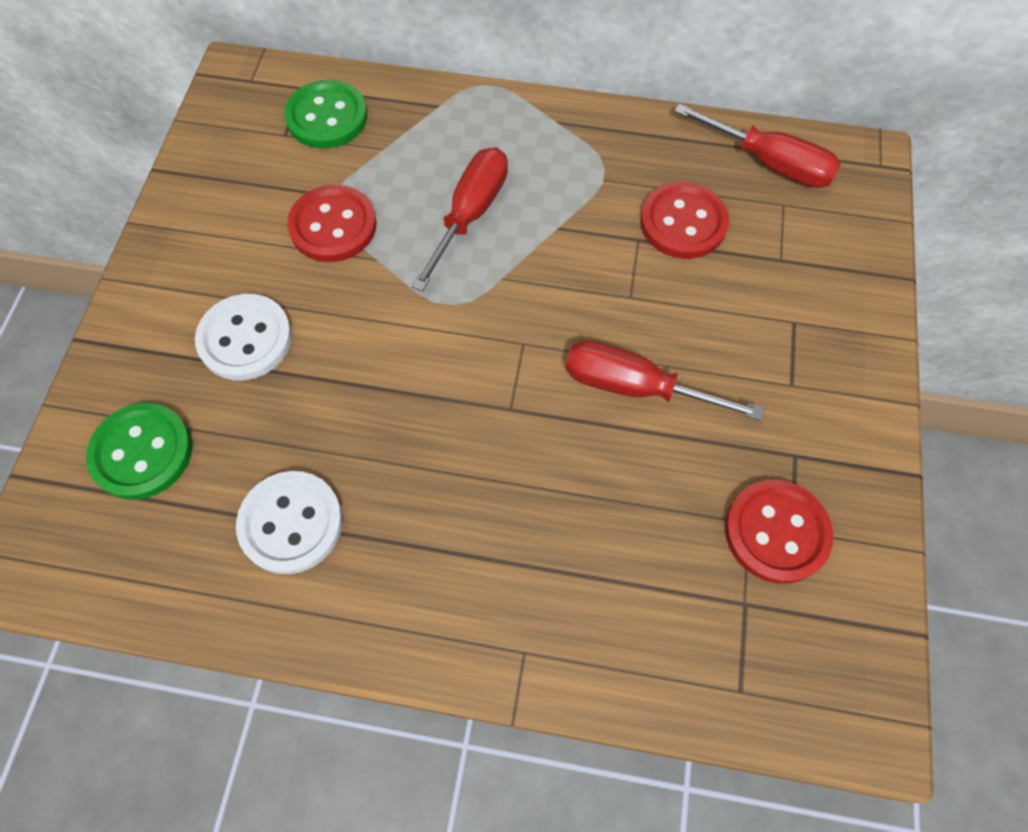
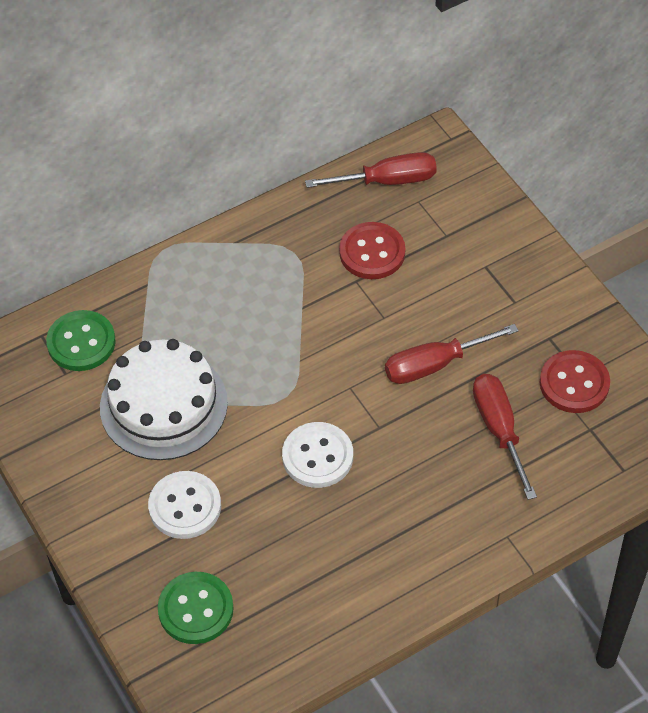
camera: 40 degrees left, 10 degrees down
white button [236,471,343,574] -> white button moved to [282,422,353,488]
red button [287,185,377,262] -> white cake [100,339,228,460]
red screwdriver [411,148,508,292] -> red screwdriver moved to [473,374,537,500]

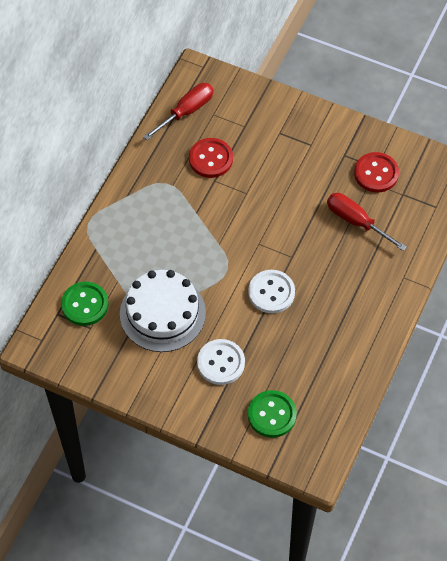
camera: 35 degrees left, 5 degrees up
red screwdriver [385,324,519,384] -> none

